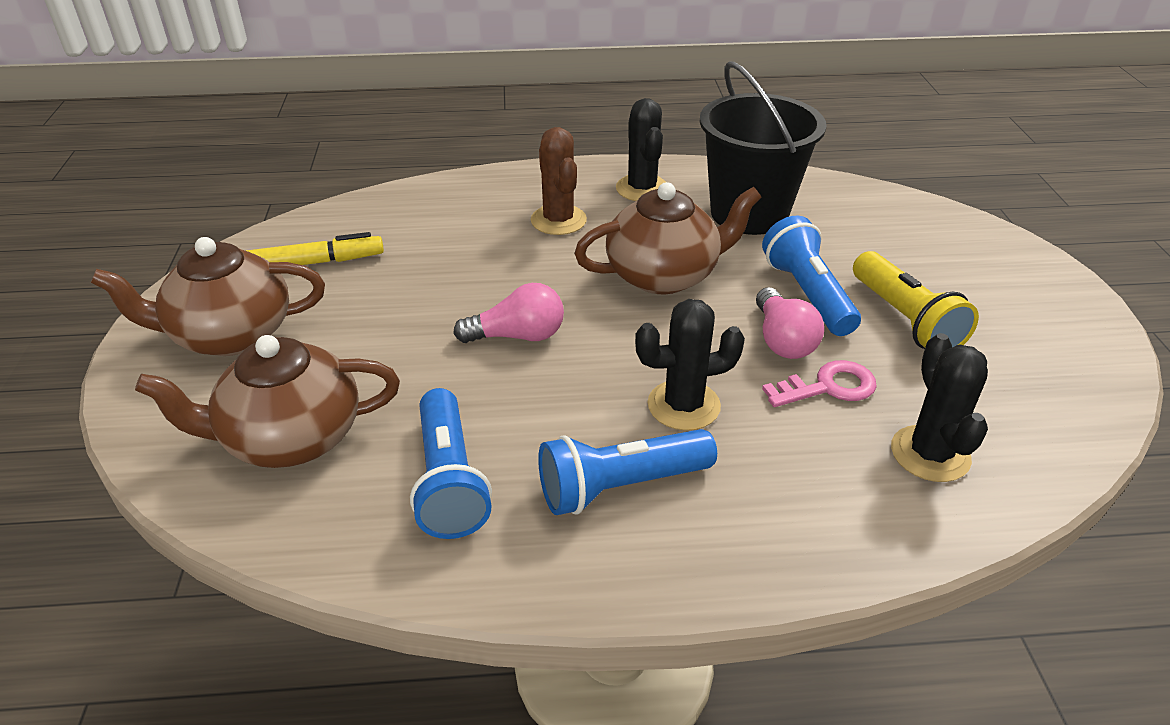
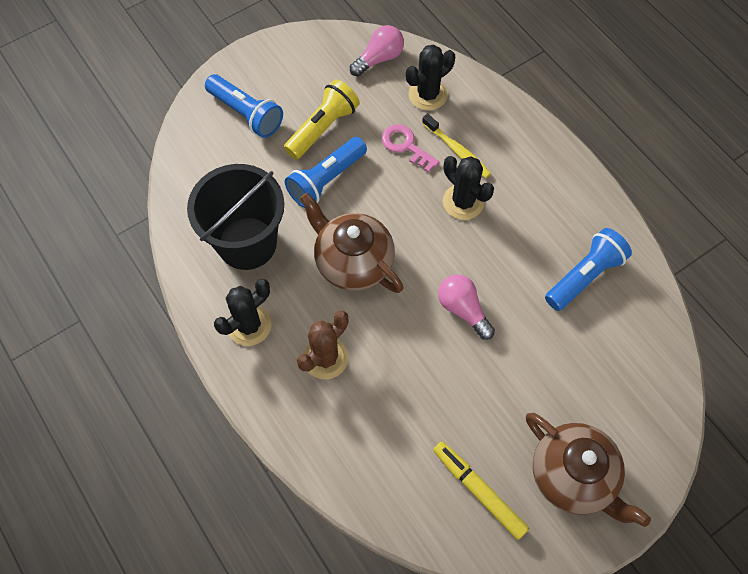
camera: 120 degrees left, 25 degrees up
brown teapot [135,335,400,468] -> none
blue flashlight [538,429,717,515] -> blue flashlight moved to [205,74,283,138]
pink light bulb [756,287,824,359] -> pink light bulb moved to [350,25,404,77]
none -> yellow toothbrush [422,114,491,178]

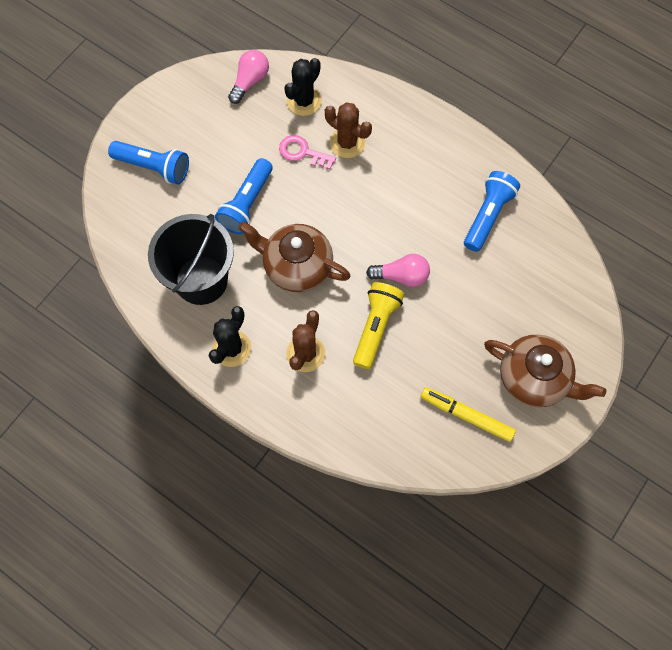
camera: 20 degrees left, 5 degrees up
yellow flashlight [284,79,360,159] -> yellow flashlight moved to [353,282,404,369]
yellow toothbrush [422,114,491,178] -> brown cactus [325,102,372,158]
pink light bulb [438,275,495,340] -> pink light bulb turned 150 degrees clockwise [366,254,430,287]
black cactus [443,156,494,220] -> none

